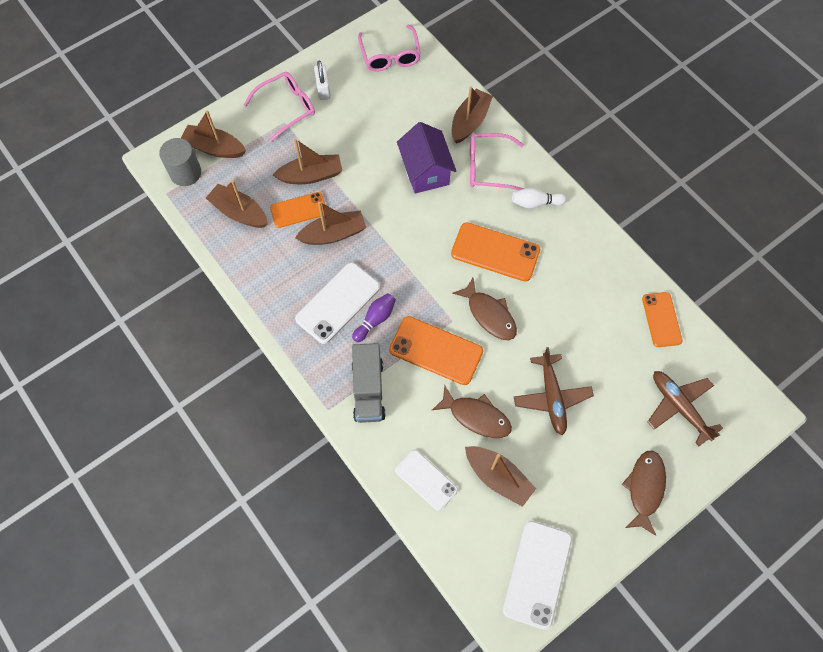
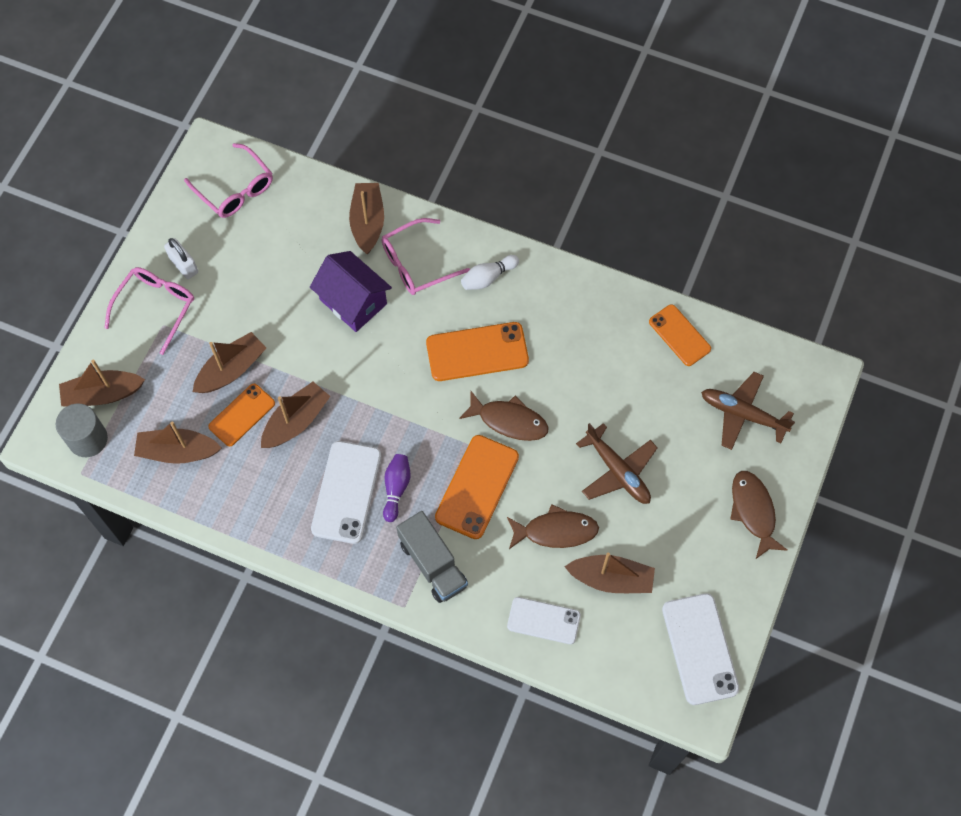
camera: 30 degrees left, 0 degrees up
orange phone [389,316,483,385] -> orange phone turned 60 degrees counterclockwise [435,435,519,539]

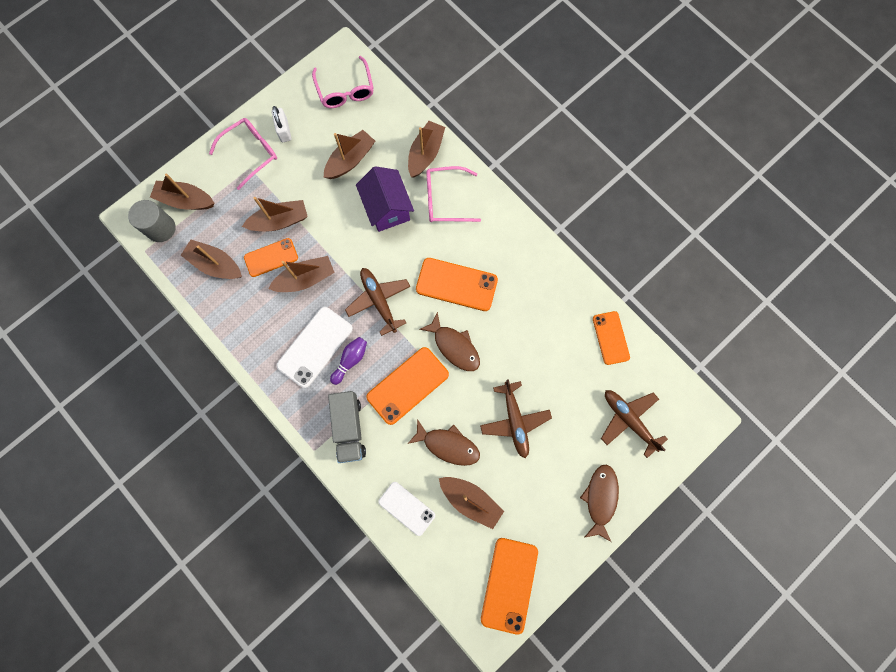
camera: 25 degrees right, 10 degrees up
white bowling pin [461,255,519,290] -> none
white phone [662,593,739,705] -> orange phone [481,538,538,635]
none -> brown boat [324,130,375,179]
none -> brown plane [345,268,411,336]

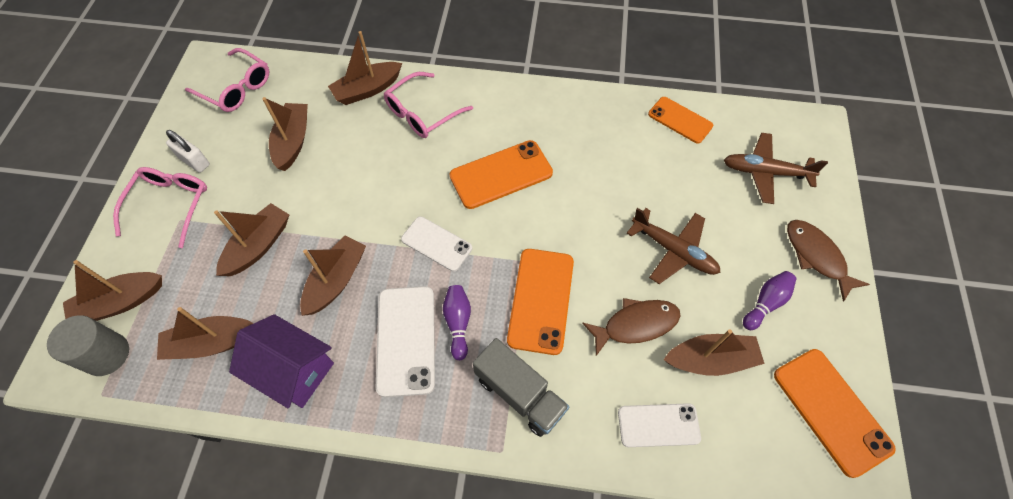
camera: 40 degrees left, 15 degrees down
orange phone [244,238,298,277] -> none
brown plane [345,268,411,336] -> white phone [401,216,472,272]
purple house [356,166,414,232] -> purple house moved to [229,314,334,408]
brown boat [408,121,445,178] -> brown boat turned 105 degrees counterclockwise [328,31,402,105]
brown fish [419,312,480,371] -> none
none -> purple bowling pin [743,271,796,330]

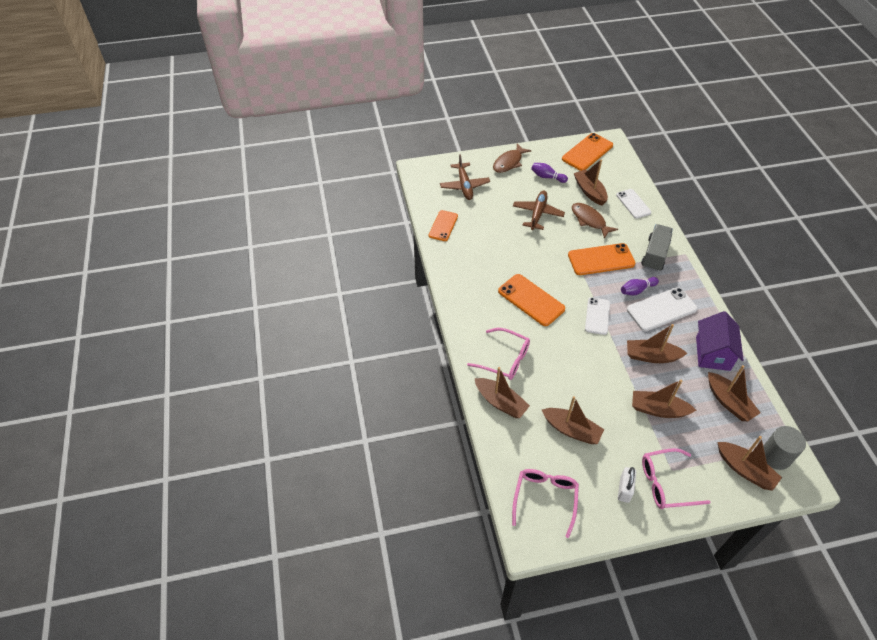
camera: 110 degrees left, 10 degrees down
brown boat [262,97,308,171] -> brown boat turned 135 degrees counterclockwise [542,396,604,444]

